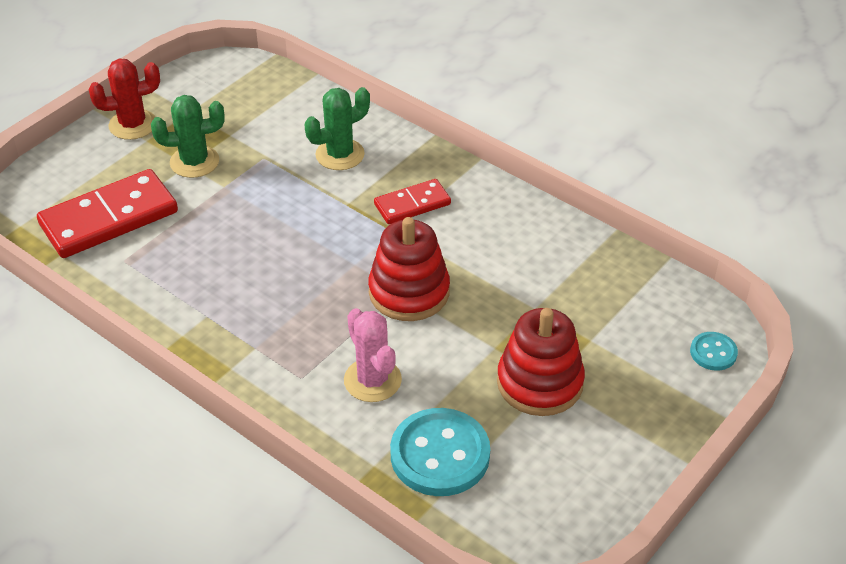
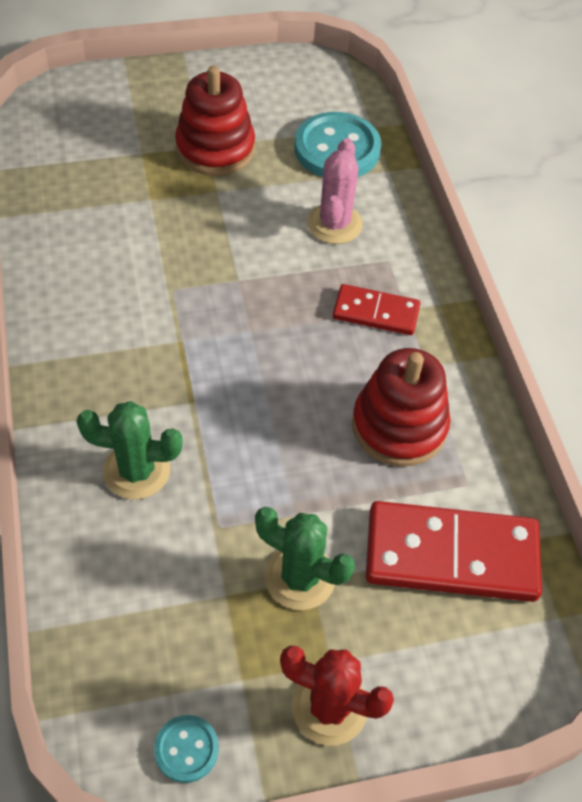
camera: 145 degrees left, 10 degrees up
red stacking toy [368,217,450,321] -> red stacking toy moved to [352,348,451,466]
red domino [374,179,451,224] -> red domino moved to [333,284,420,335]
turquoise button [690,332,738,371] -> turquoise button moved to [154,715,219,783]

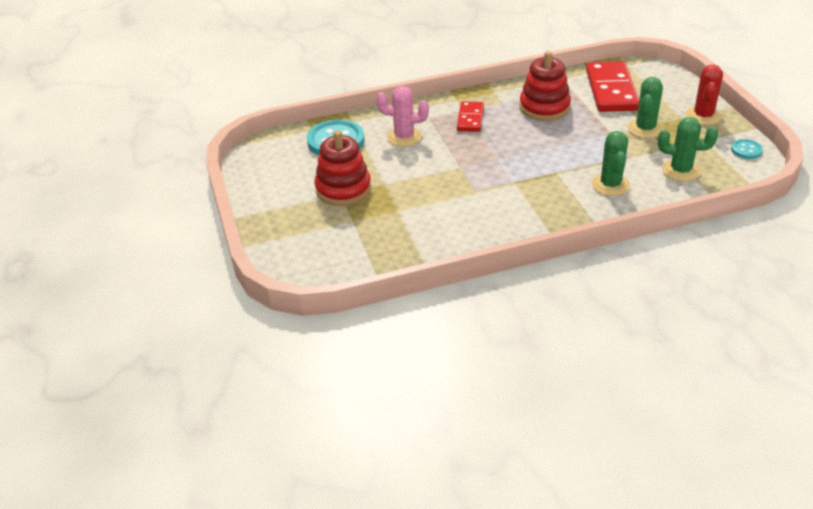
camera: 90 degrees left, 15 degrees down
none -> green cactus [658,117,718,182]

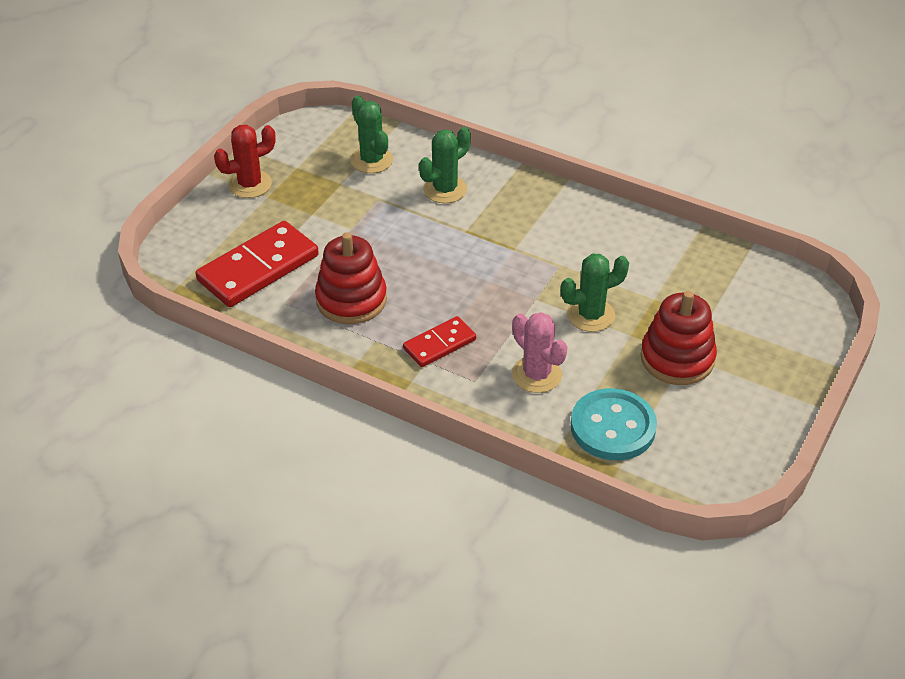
camera: 135 degrees left, 5 degrees up
green cactus [628,77,664,138] -> green cactus moved to [561,254,629,332]
turquoise button [731,139,763,159] -> none

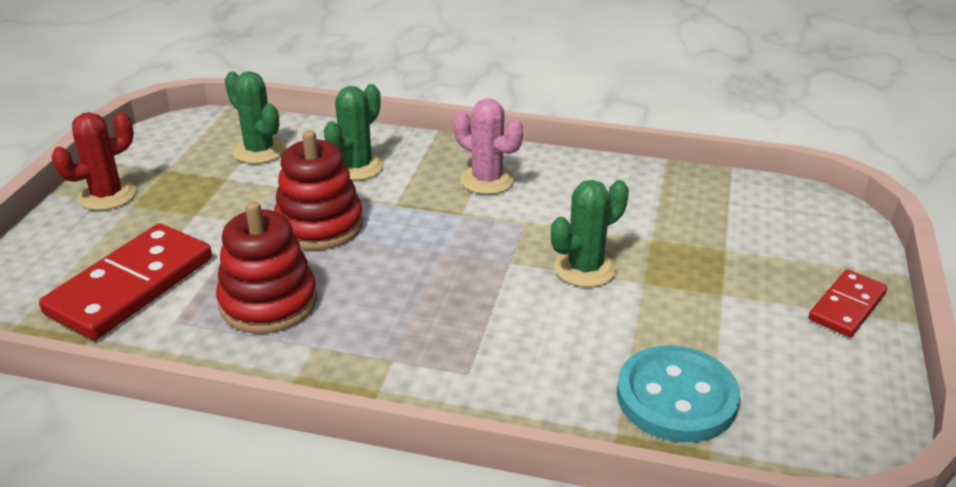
camera: 15 degrees left, 10 degrees down
red domino [403,316,476,367] -> red domino moved to [809,269,887,337]
pink cactus [512,312,567,393] -> pink cactus moved to [454,98,523,194]
red stacking toy [640,291,717,385] -> red stacking toy moved to [274,130,363,250]

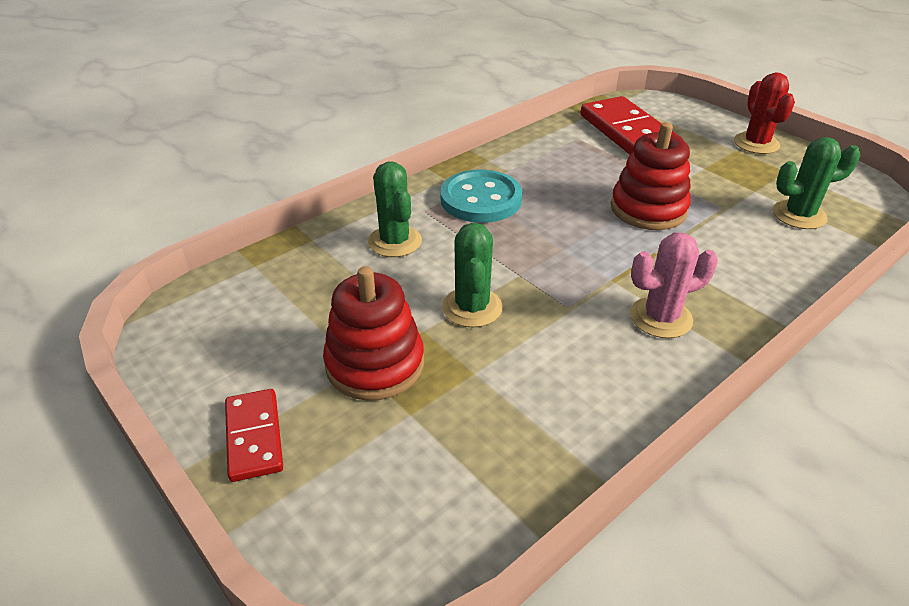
camera: 125 degrees right, 5 degrees up
red stacking toy [216,201,317,334] -> red stacking toy moved to [323,266,424,401]
green cactus [324,84,384,180] -> green cactus moved to [368,162,422,257]
turquoise button [617,346,740,442] -> turquoise button moved to [440,170,522,223]

